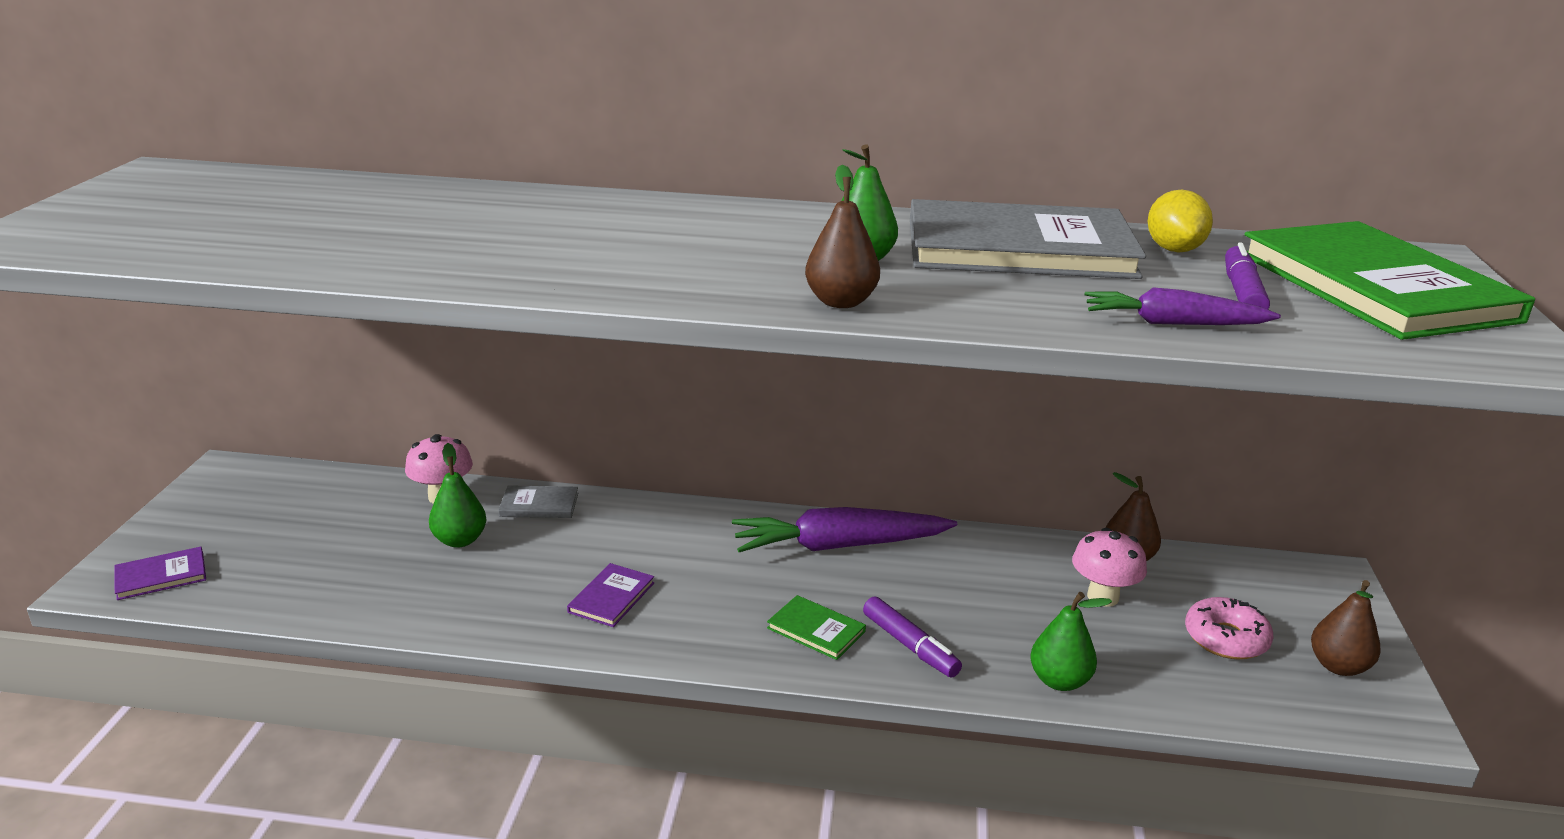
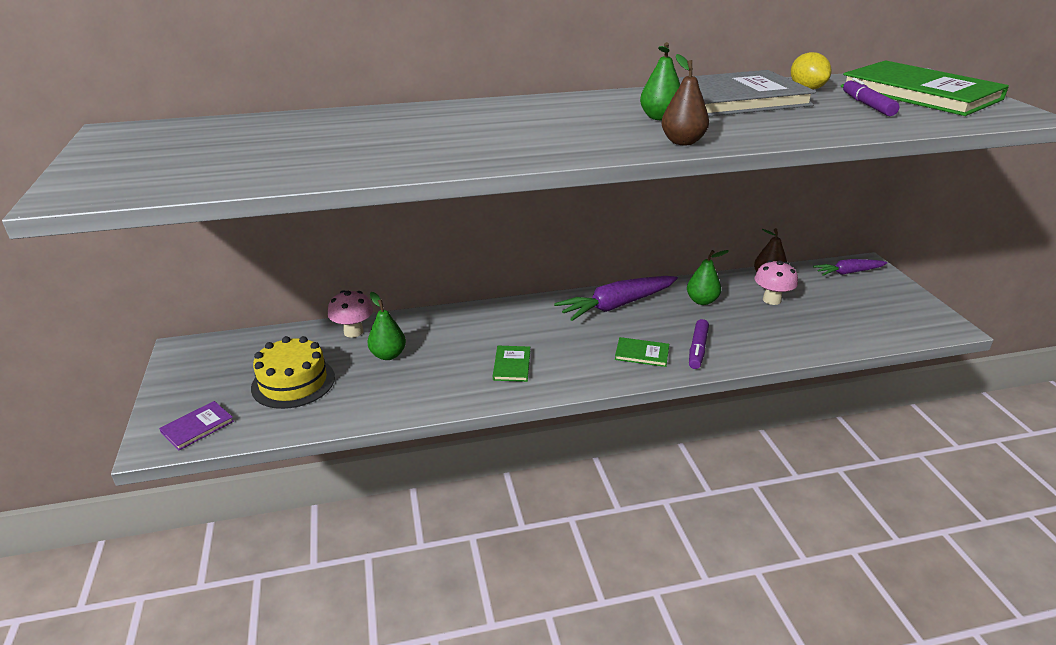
camera: 20 degrees left, 5 degrees up
grey book [498,485,578,518] -> none
purple book [567,563,654,627] -> green book [493,346,530,382]
purple marker [863,596,962,678] -> purple marker turned 75 degrees clockwise [689,319,709,369]
green pear [1030,592,1112,691] -> green pear moved to [687,250,729,305]
purple carrot [1085,287,1281,325] -> purple carrot moved to [813,259,888,276]
pink donut [1185,597,1273,659] -> none
brown pear [1311,580,1380,676] -> none
none -> yellow cake [251,336,335,409]

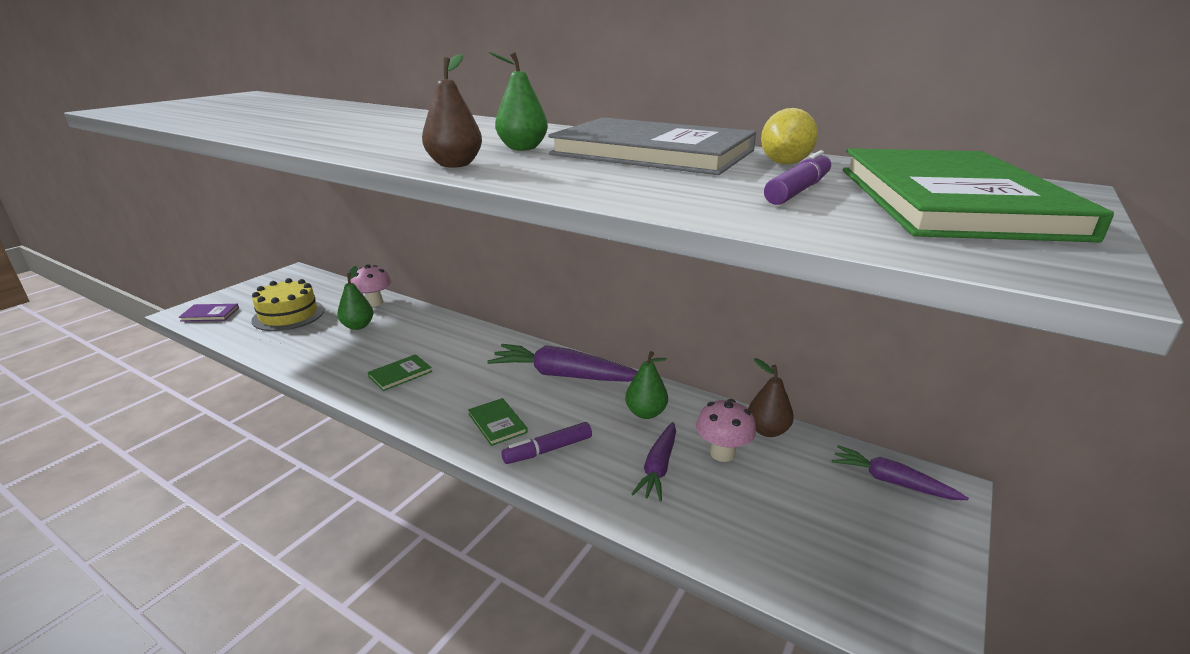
camera: 45 degrees right, 5 degrees down
none -> purple carrot [632,422,676,502]

